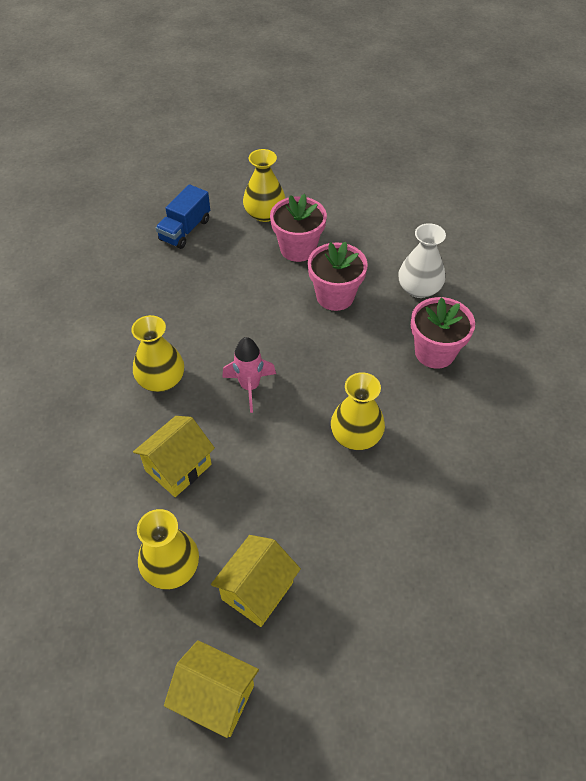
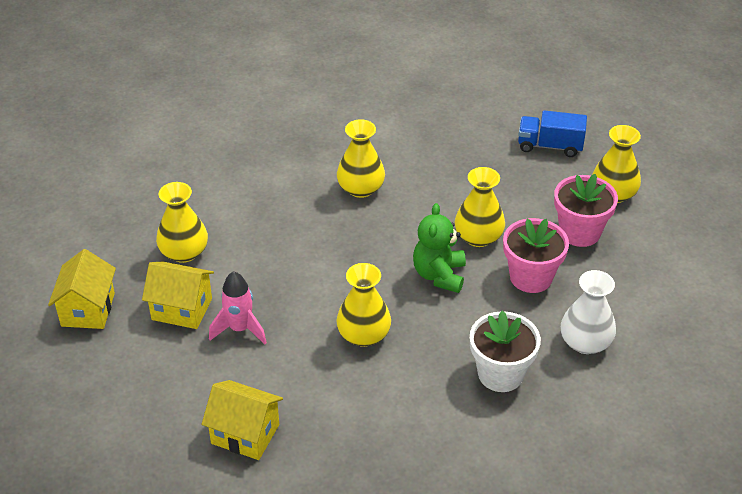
camera: 70 degrees right, 10 degrees down
yellow house [133,416,215,497] -> yellow house moved to [201,380,283,460]
pink rocket [222,337,276,413] -> pink rocket moved to [209,271,267,345]
pink flower pot [411,297,475,369] -> white flower pot [470,311,541,392]
none -> green teddy bear [413,203,466,293]
none -> yellow vase [455,167,505,247]

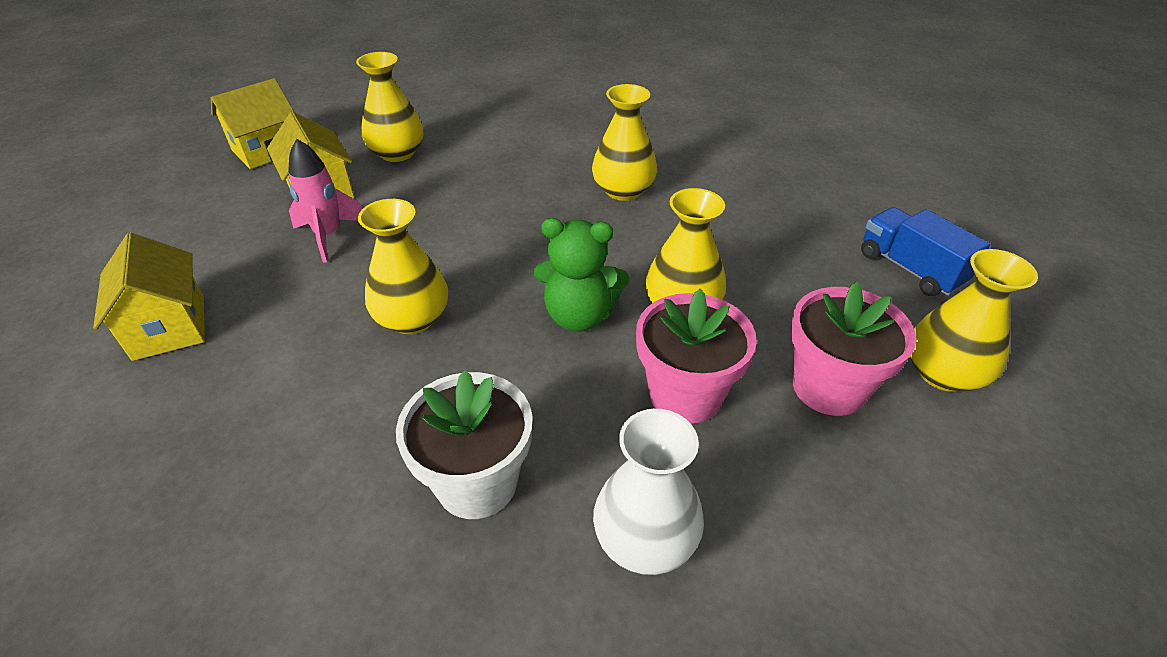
camera: 45 degrees right, 0 degrees up
green teddy bear [413,203,466,293] -> green teddy bear turned 135 degrees counterclockwise [534,218,629,332]

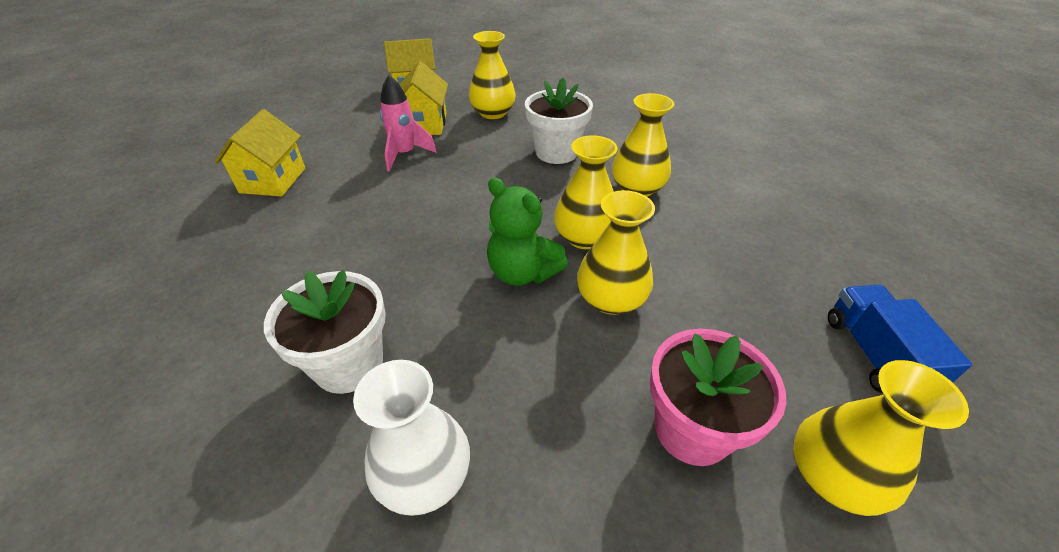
camera: 30 degrees right, 0 degrees up
yellow vase [358,199,448,334] -> yellow vase moved to [554,135,618,249]
pink flower pot [636,289,757,424] -> none
none -> white flower pot [525,78,593,164]

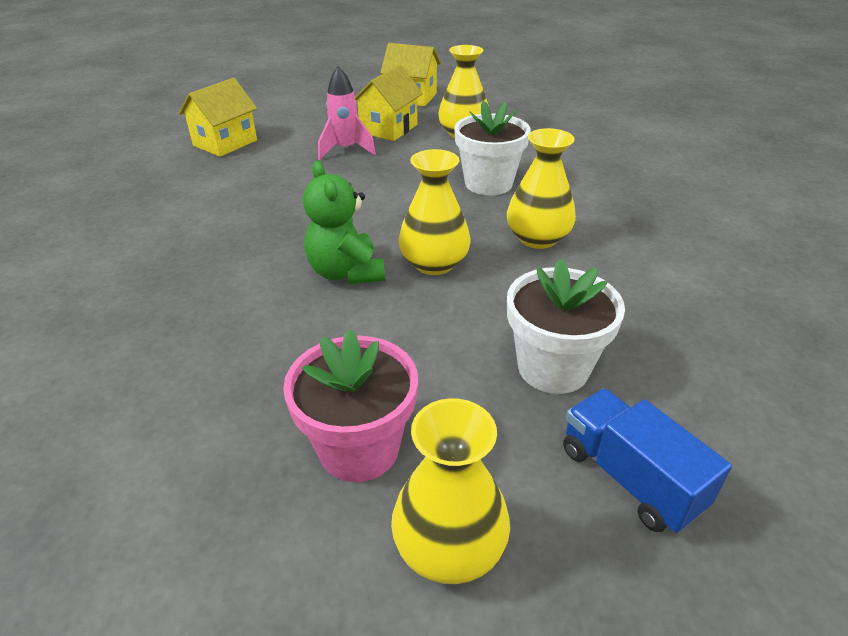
camera: 30 degrees right, 5 degrees down
white flower pot [264,270,386,394] -> white flower pot moved to [507,259,625,394]
white vase [353,360,470,516] -> none
yellow vase [577,190,655,315] -> none
blue truck [828,285,972,393] -> blue truck turned 60 degrees counterclockwise [563,389,732,533]

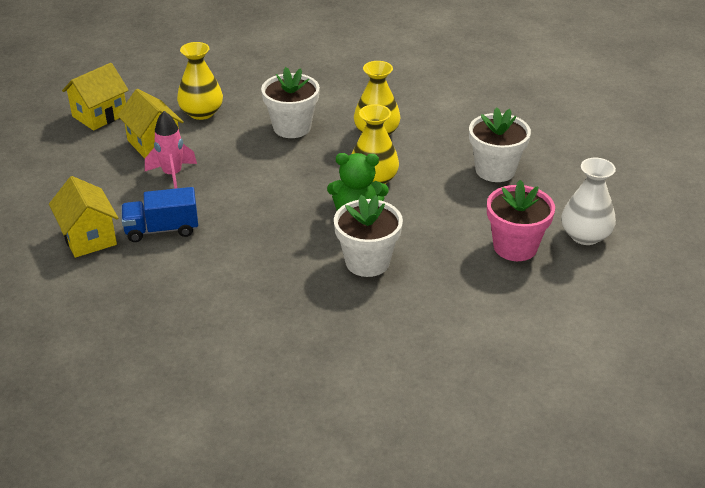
camera: 65 degrees left, 0 degrees up
yellow vase [391,398,510,584] -> white vase [561,158,616,245]
blue truck [563,389,732,533] -> blue truck moved to [121,187,198,242]
none -> white flower pot [334,195,403,277]

